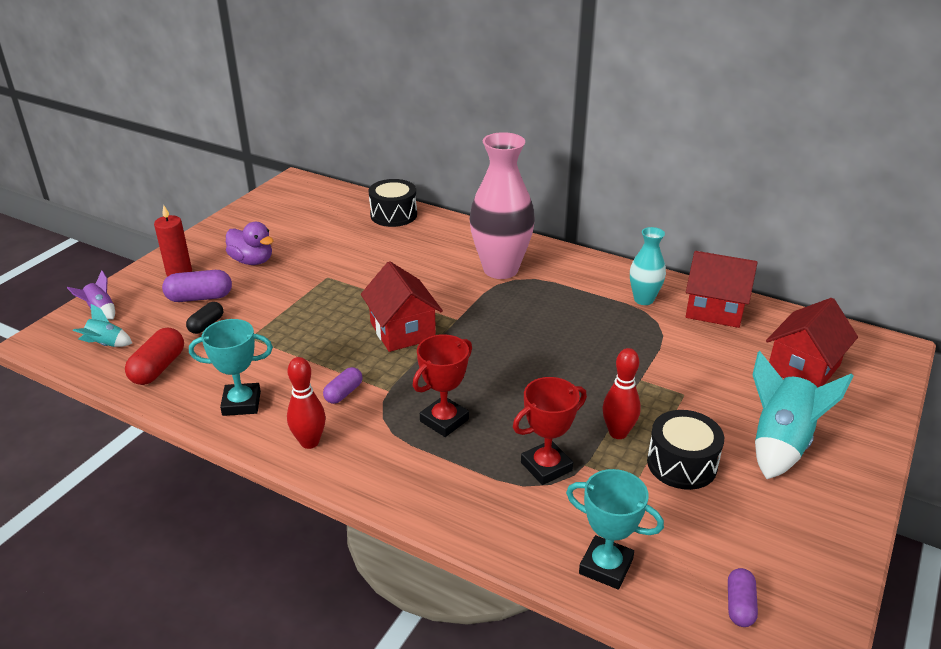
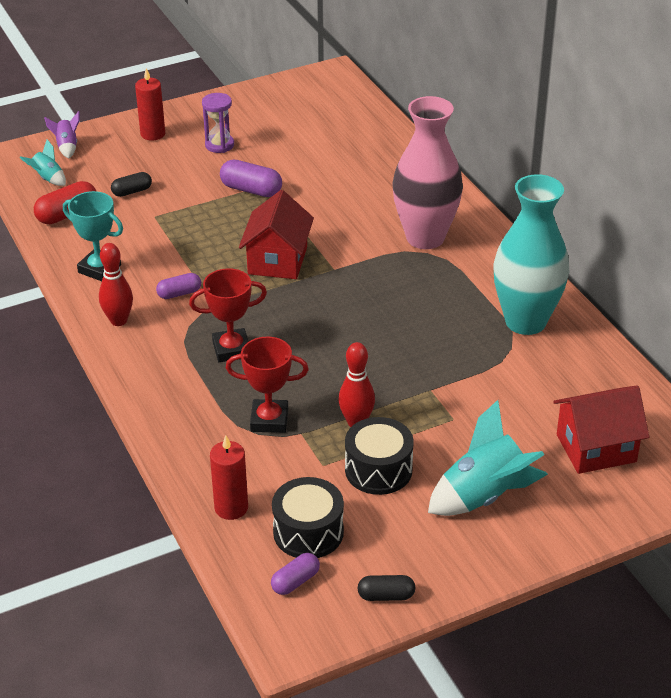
camera: 35 degrees right, 5 degrees up
purple capsule [162,270,232,302] -> purple capsule moved to [220,159,282,197]
purple duck [226,222,273,265] -> purple hourglass [202,93,234,153]
black drum [369,179,417,227] -> black drum moved to [272,477,344,558]
turquoise trophy [566,469,664,590] -> red candle [210,435,248,520]
turquoise vase [630,227,666,305] -> turquoise vase [493,174,570,335], size x1.88
red house [686,251,758,328] -> none
none -> black capsule [357,575,415,601]

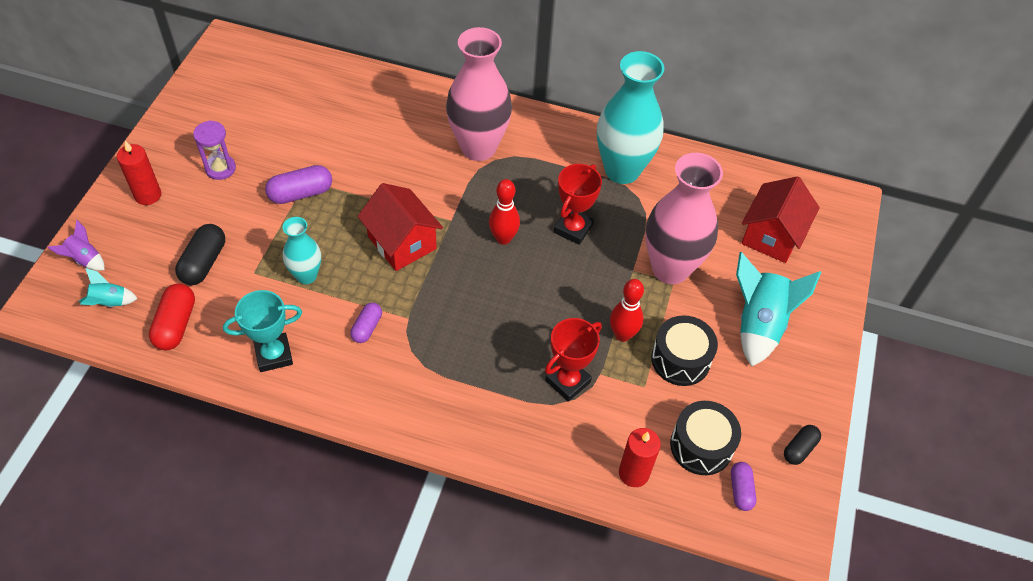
camera: 50 degrees left, 15 degrees up
red bowling pin [99,243,133,326] -> red bowling pin moved to [489,179,520,245]
black capsule [111,172,152,197] -> black capsule [175,224,225,285], size x1.57
red trophy [189,268,267,362] -> red trophy moved to [554,164,602,245]
none -> turquoise vase [283,217,321,284]
none -> pink vase [645,153,723,284]

